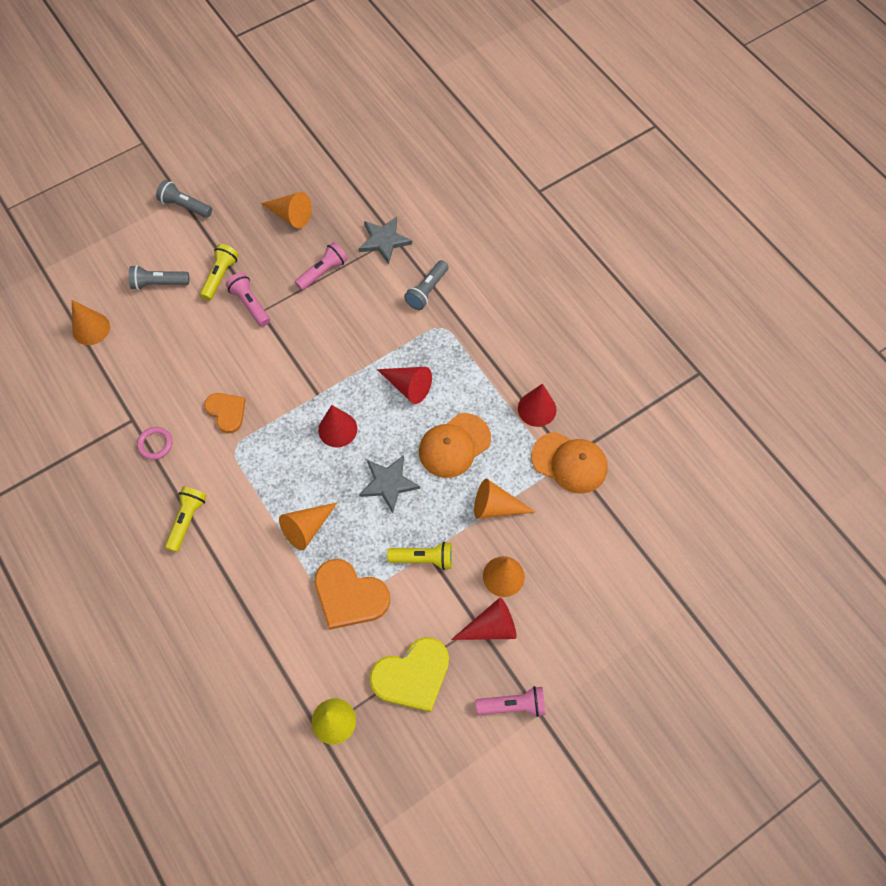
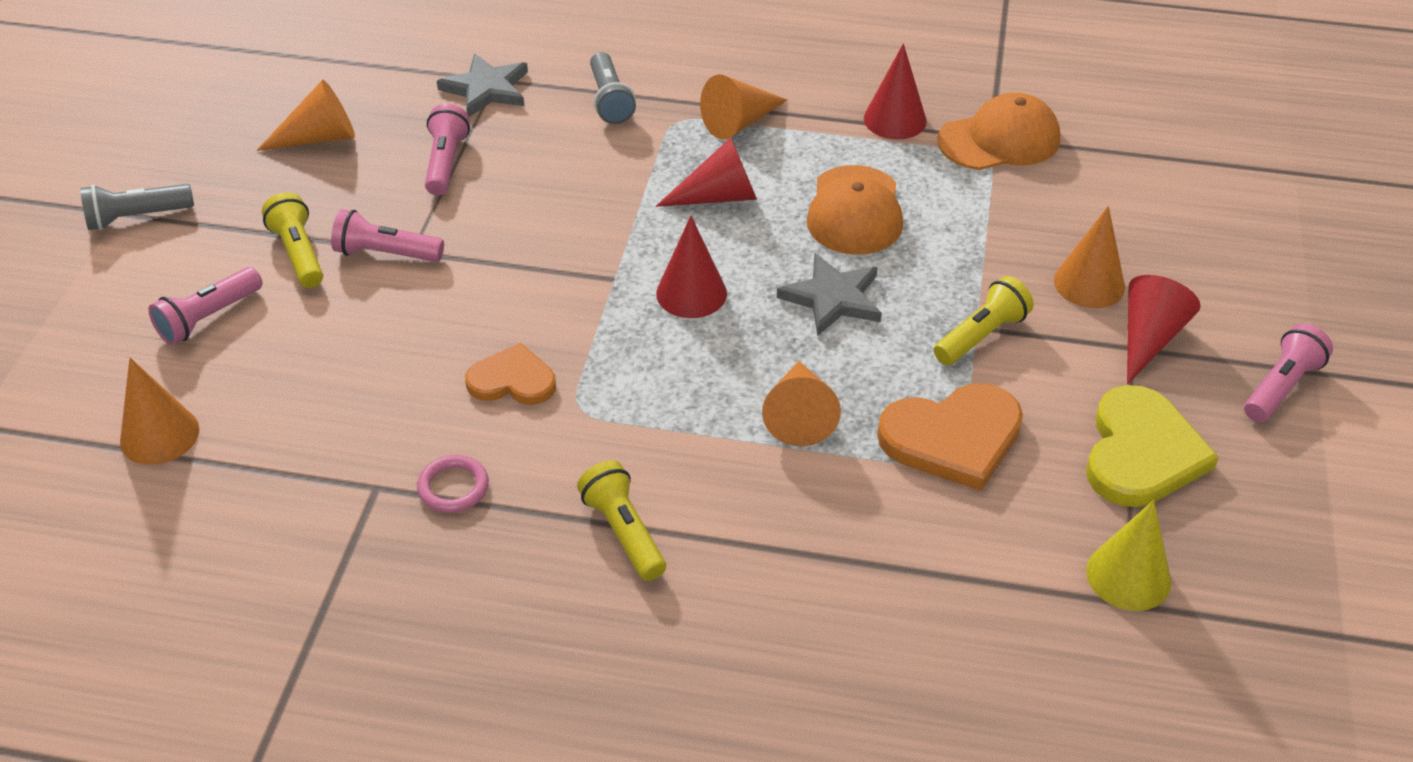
camera: 45 degrees left, 20 degrees down
grey flashlight [129,265,189,290] -> pink flashlight [148,267,263,345]
orange cone [474,478,535,519] -> orange cone moved to [700,75,788,140]

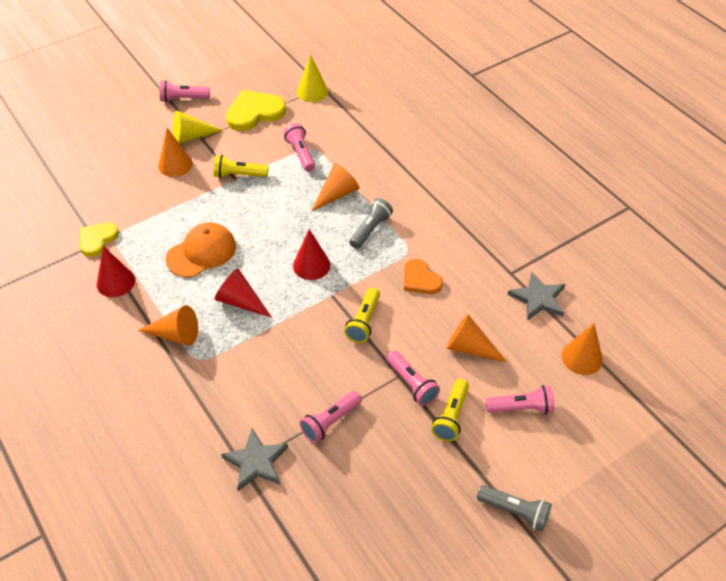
camera: 135 degrees left, 5 degrees up
orange cone [256,80,355,151] -> orange cone moved to [446,314,507,362]
pink ring [417,455,489,513] -> none
yellow flashlight [577,461,666,581] -> yellow flashlight moved to [344,288,380,343]
grey flashlight [590,52,636,124] -> grey flashlight moved to [349,198,393,249]
grey star [777,253,882,336] -> grey star moved to [508,271,565,321]
orange heart [877,383,1023,491] -> pink flashlight [284,123,315,172]
orange cap [937,93,1060,170] -> yellow heart [80,222,119,257]
red cone [1127,275,1201,384] -> yellow cone [173,110,224,144]

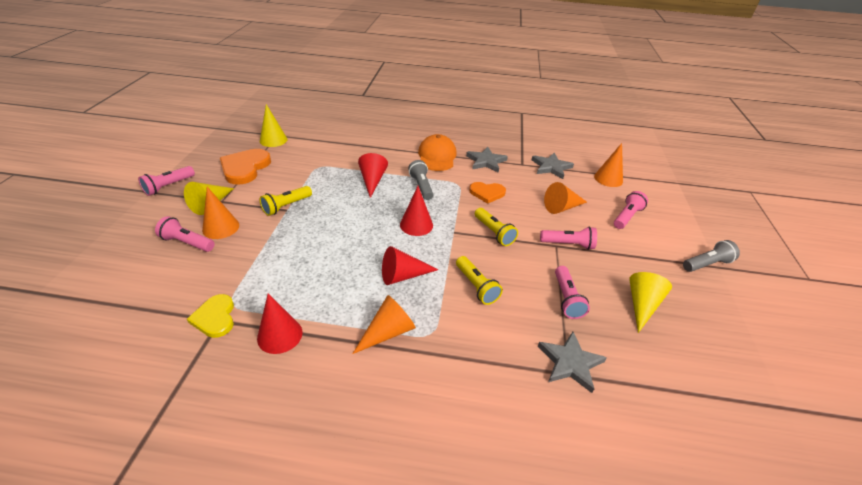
camera: 50 degrees left, 10 degrees down
orange cap [165,222,236,277] -> orange cap moved to [418,134,457,171]
yellow heart [226,90,286,131] -> orange heart [220,149,271,185]
pink flashlight [284,123,315,172] -> pink flashlight moved to [155,216,214,252]
orange cone [311,163,359,212] -> red cone [358,153,388,198]
yellow flashlight [431,379,469,441] -> yellow flashlight moved to [456,256,503,305]
none -> grey star [466,147,508,173]
none -> yellow cone [629,272,672,333]

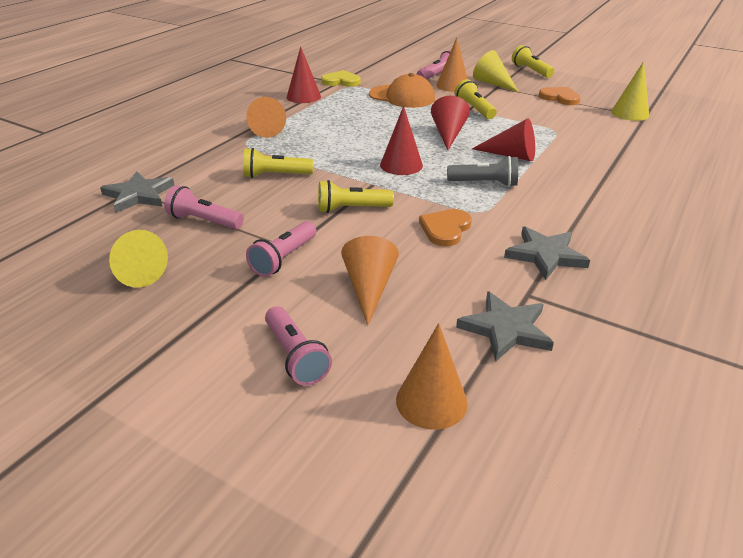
camera: 115 degrees right, 5 degrees down
pink flashlight [138,166,195,196] -> yellow flashlight [512,45,554,78]
orange heart [220,149,271,185] -> orange heart [539,87,581,105], size x0.63
red cone [382,246,438,285] -> red cone moved to [431,96,470,150]
orange cap [418,134,457,171] -> orange cap moved to [369,73,435,108]
grey flashlight [683,240,740,272] -> none

